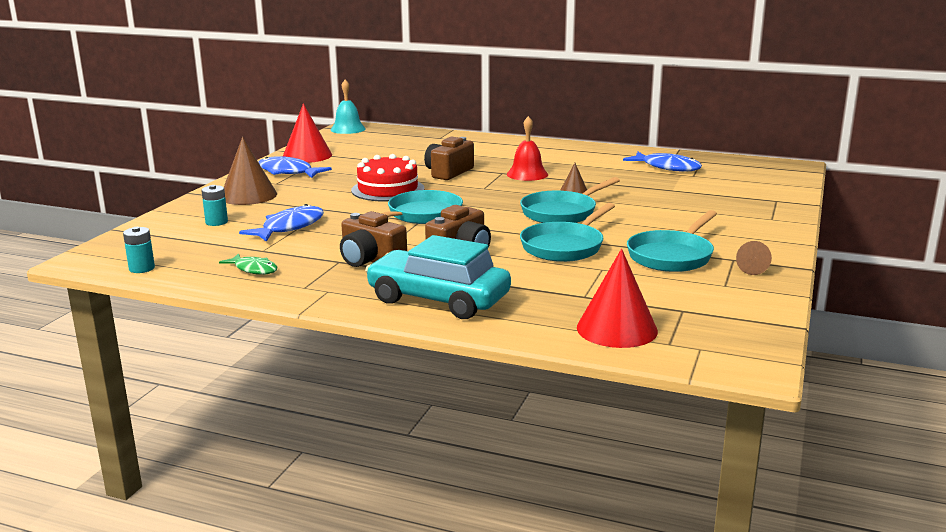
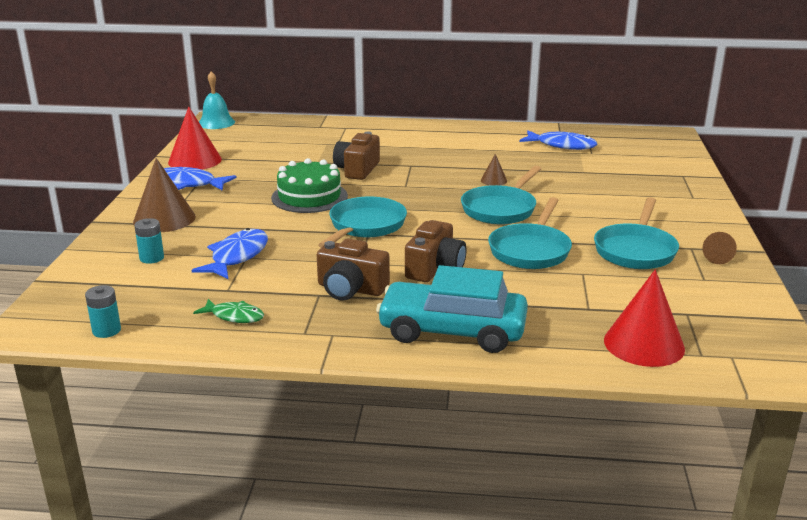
camera: 15 degrees left, 5 degrees up
red cake [351,154,425,202] -> green cake [271,158,348,213]
red bell [507,116,548,181] -> none

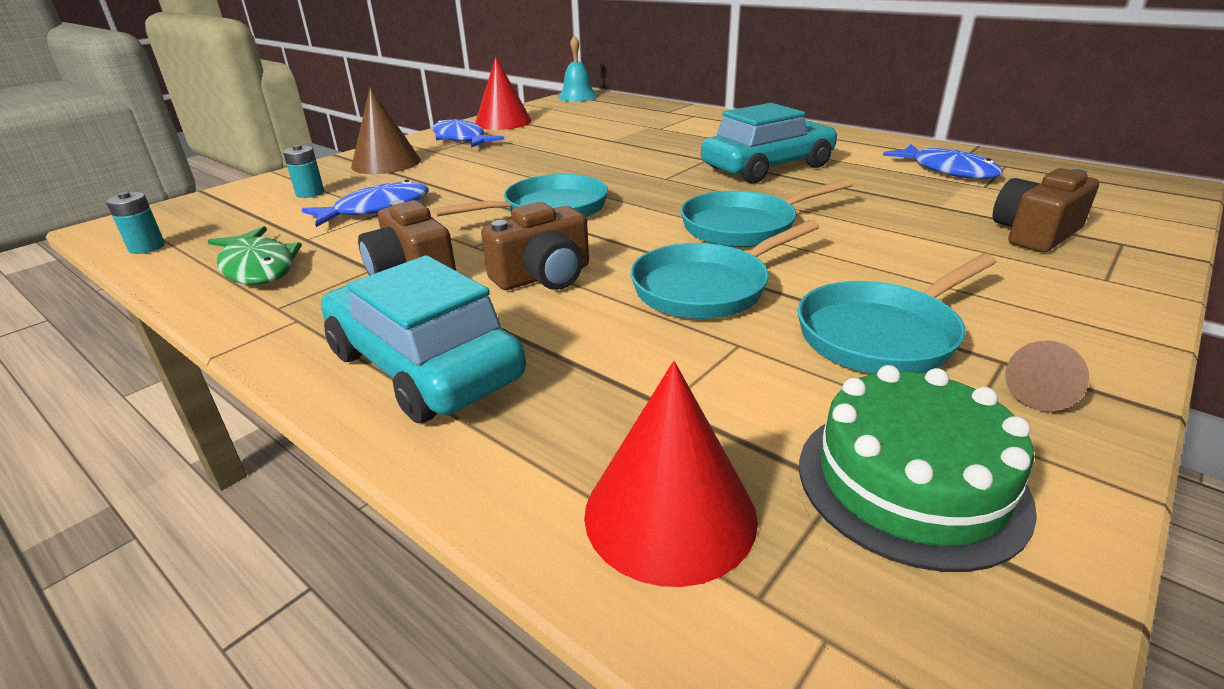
camera: 35 degrees right, 5 degrees up
green fish [193,299,264,323] -> green fish [208,226,302,285], size x1.58
green cake [271,158,348,213] -> green cake moved to [799,365,1037,572]
brown camera [333,132,380,180] -> brown camera moved to [992,168,1099,252]
brown cone [481,154,507,186] -> none
none -> turquoise car [701,103,838,183]

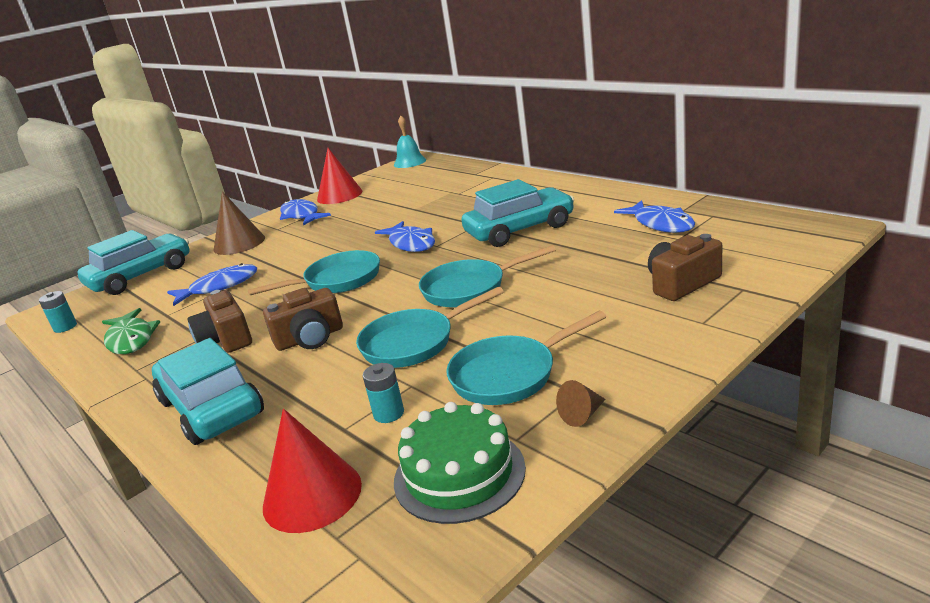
camera: 10 degrees right, 5 degrees down
turquoise battery [283,145,324,198] -> turquoise battery moved to [363,363,404,423]
none -> turquoise car [77,230,190,295]
none -> blue fish [375,221,435,252]

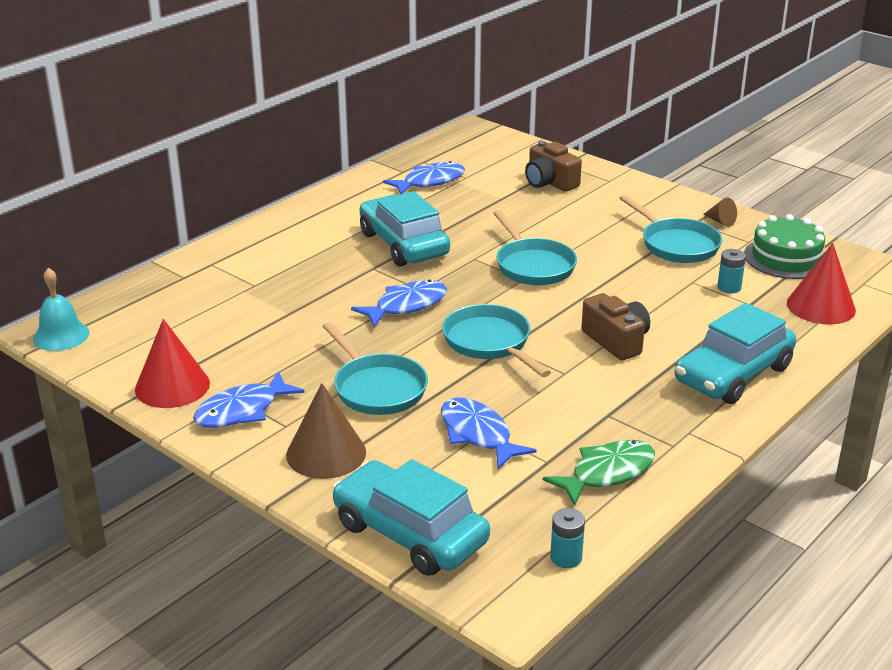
camera: 100 degrees left, 5 degrees up
brown camera [187,290,252,353] -> none
turquoise pan [356,287,504,368] -> turquoise pan moved to [322,322,428,415]

